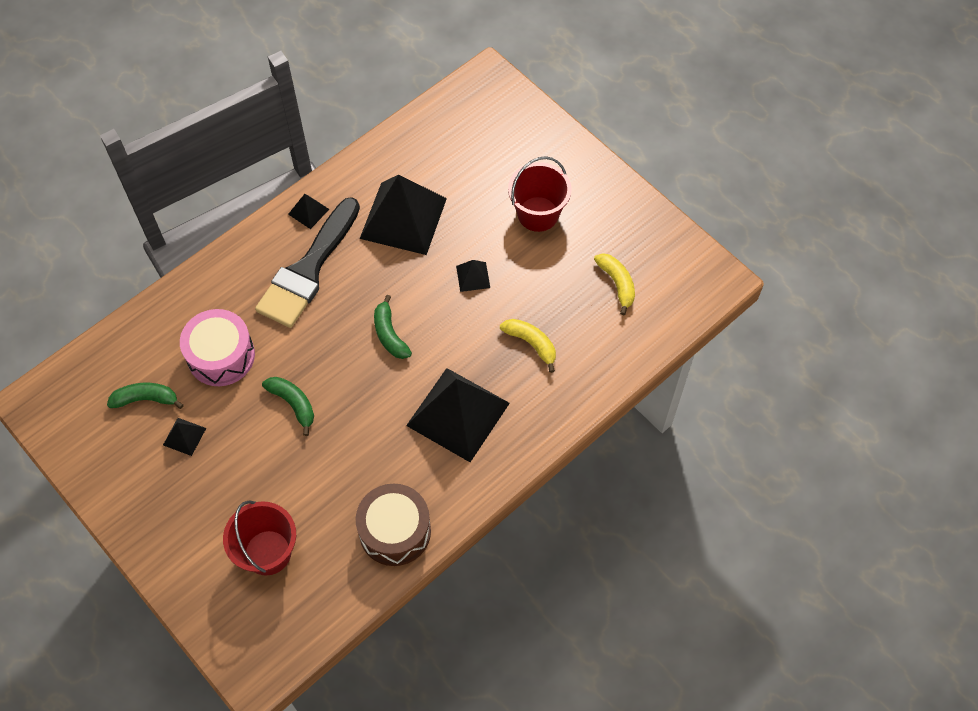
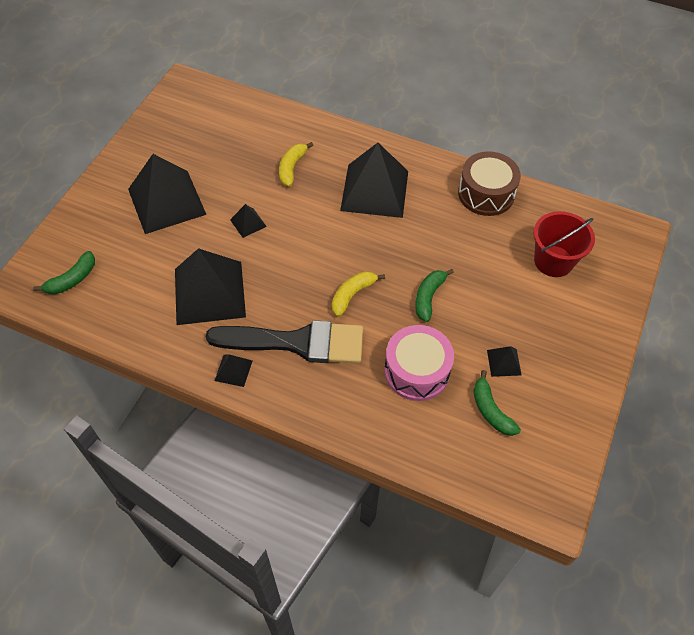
camera: 115 degrees left, 5 degrees down
green banana [374,295,412,359] -> green banana moved to [33,251,95,295]
red bucket [508,156,572,232] -> black pyramid [128,154,207,234]
yellow banana [594,253,635,315] -> yellow banana moved to [332,271,385,317]

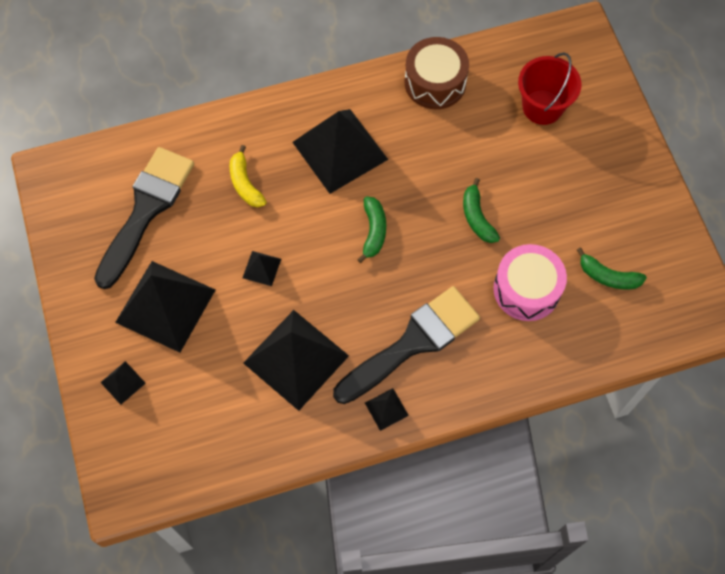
camera: 40 degrees left, 10 degrees up
green banana [33,251,95,295] -> green banana moved to [357,196,386,263]
yellow banana [332,271,385,317] -> none
black pyramid [487,346,522,377] -> black pyramid moved to [100,361,146,405]
none -> black brush [94,147,194,289]

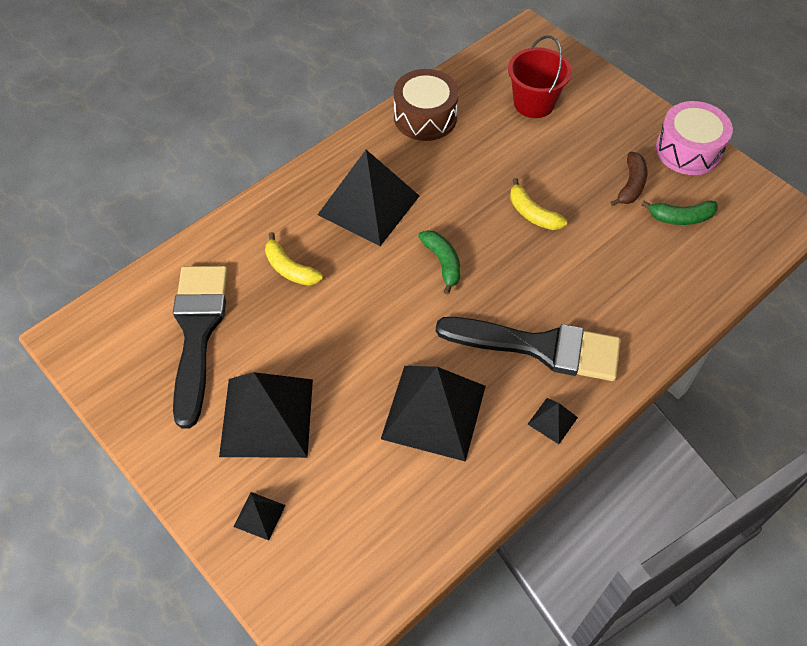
camera: 25 degrees left, 10 degrees down
black pyramid [242,251,281,286] -> none
black brush [333,286,480,404] -> black brush turned 75 degrees clockwise [436,317,621,381]
green banana [463,178,500,243] -> yellow banana [510,178,567,230]
pink drum [493,244,567,321] -> pink drum moved to [656,101,733,175]
none -> brown banana [610,152,648,206]

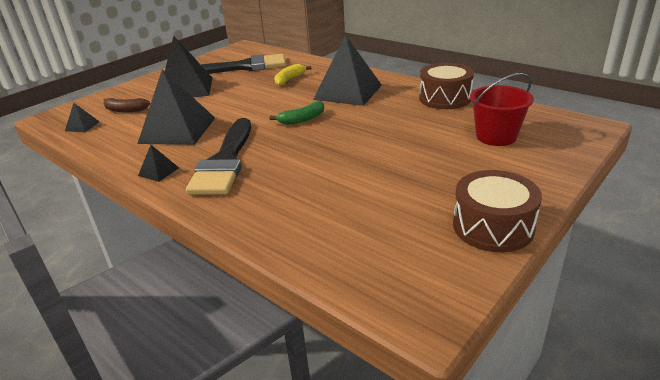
camera: 85 degrees right, 25 degrees down
black pyramid [233,492,286,540] -> black pyramid moved to [65,103,100,132]
yellow banana [510,178,567,230] -> none
brown banana [610,152,648,206] -> brown banana moved to [103,98,150,112]
green banana [641,200,718,225] -> none
pink drum [656,101,733,175] -> brown drum [453,170,542,252]

